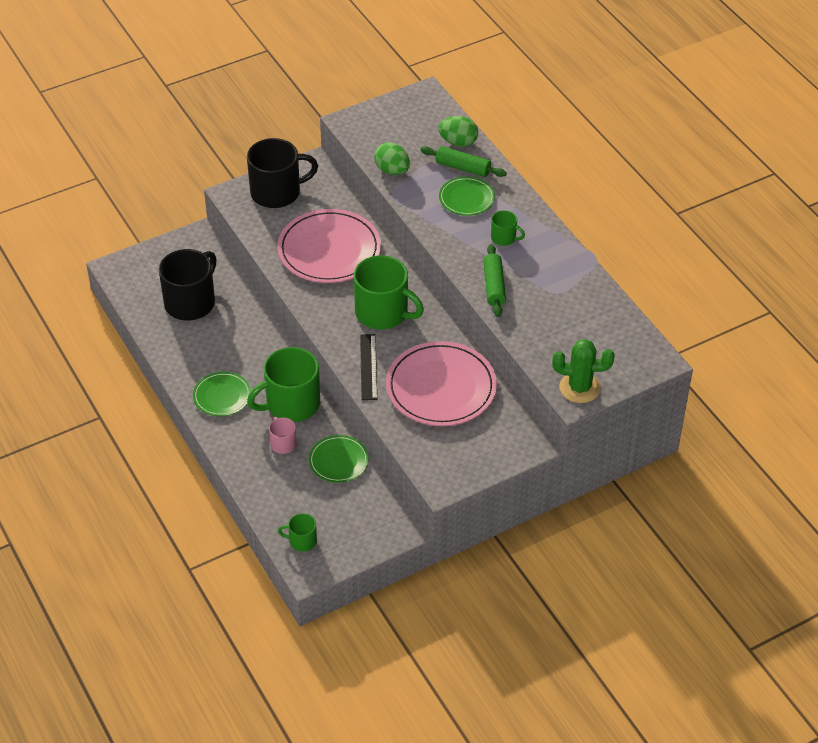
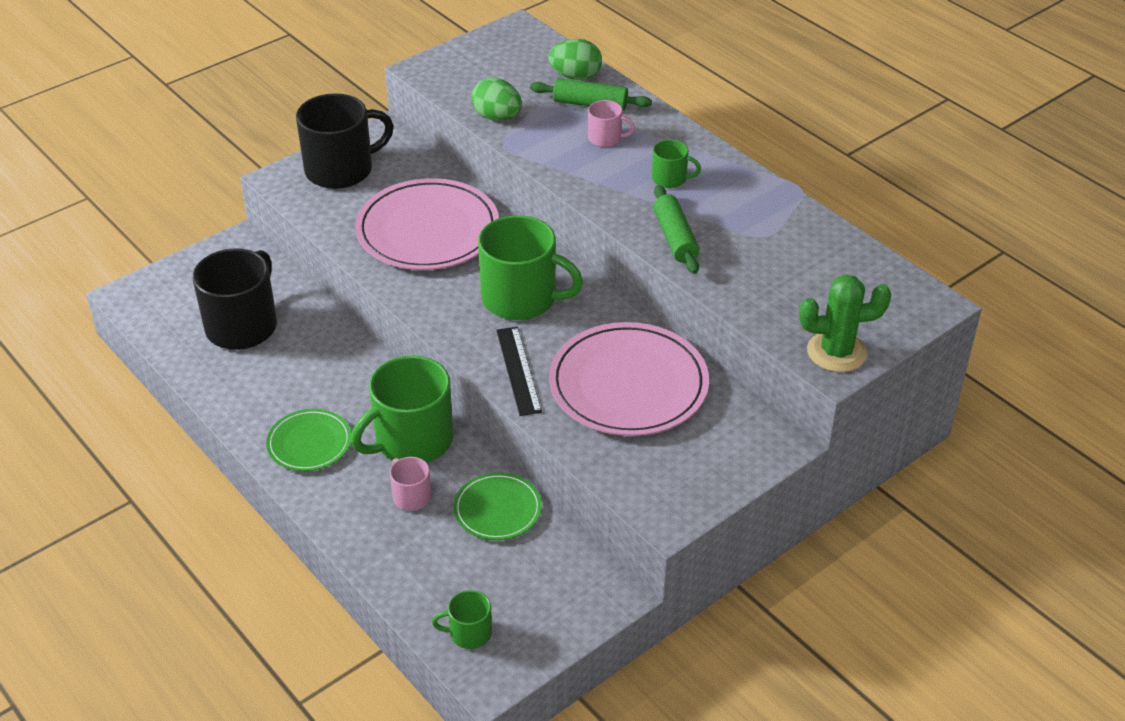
camera: 10 degrees left, 5 degrees down
green plate [439,177,495,216] -> pink mug [588,100,635,147]

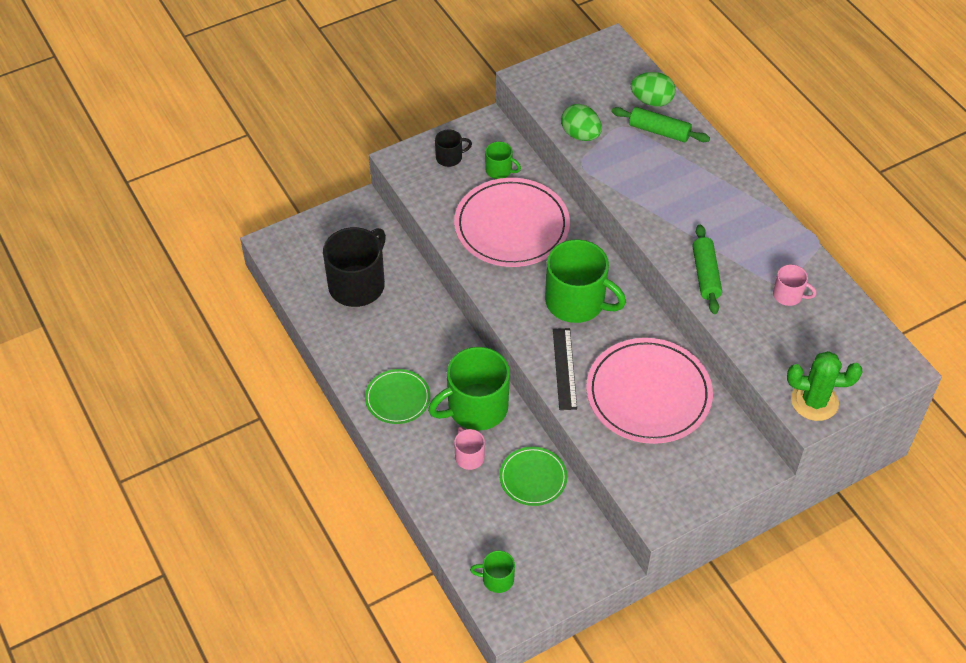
camera: 10 degrees right, 10 degrees up
black mug [296,93,394,189] -> black mug [435,129,472,167], size x0.48
pink mug [588,100,635,147] -> pink mug moved to [773,264,817,306]
green mug [652,140,701,188] -> green mug moved to [485,142,521,179]

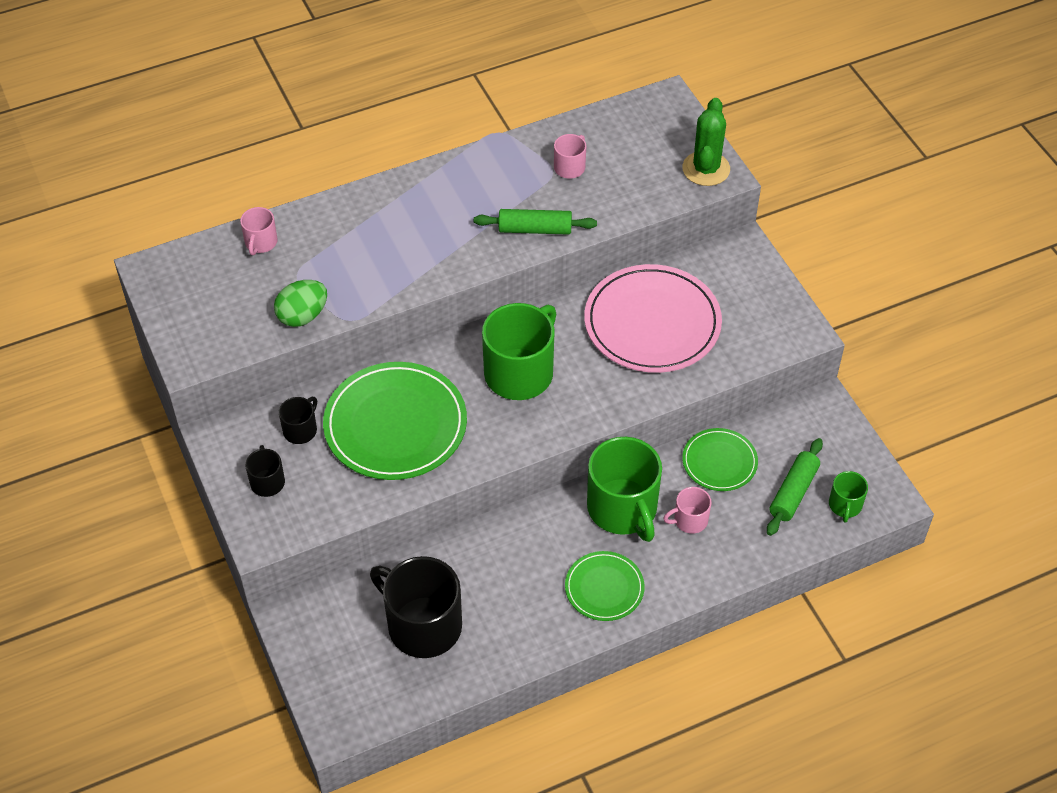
camera: 85 degrees left, 0 degrees up
pink plate [454,178,570,267] -> green plate [323,362,467,480]
green mug [485,142,521,179] -> black mug [279,397,317,444]
black ruler [553,328,577,410] -> none
green rolling pin [611,107,710,142] -> green rolling pin moved to [767,438,823,536]
green egg [631,72,675,107] -> pink mug [240,207,278,255]

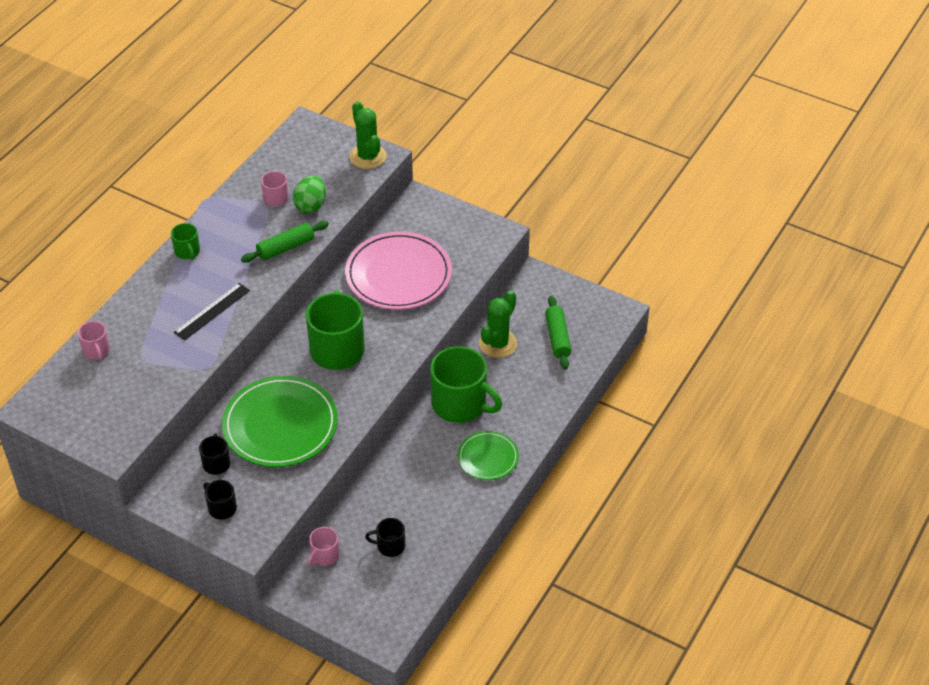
camera: 35 degrees left, 5 degrees down
green egg [274,280,327,327] -> green egg moved to [293,175,326,213]
black mug [370,556,462,658] -> black mug [365,518,405,557], size x0.48
pink mug [663,487,712,534] -> pink mug moved to [307,527,340,566]
green plate [682,428,758,491] -> green cactus [479,291,517,358]
green mug [829,471,868,523] -> green mug moved to [171,223,200,260]
none -> black ruler [174,283,250,340]

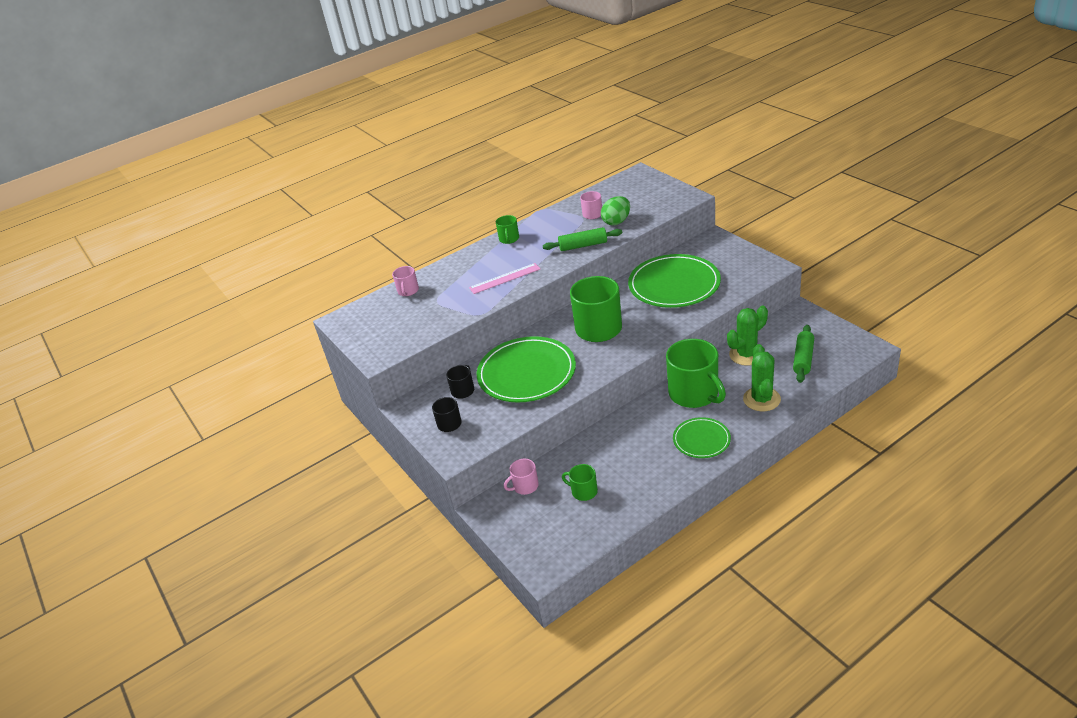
camera: 30 degrees right, 10 degrees down
black ruler [174,283,250,340] -> pink ruler [469,263,540,294]
pink plate [345,231,452,310] -> green plate [628,254,721,308]
green cactus [349,101,386,169] -> green cactus moved to [743,344,781,411]
black mug [365,518,405,557] -> green mug [562,464,598,501]

